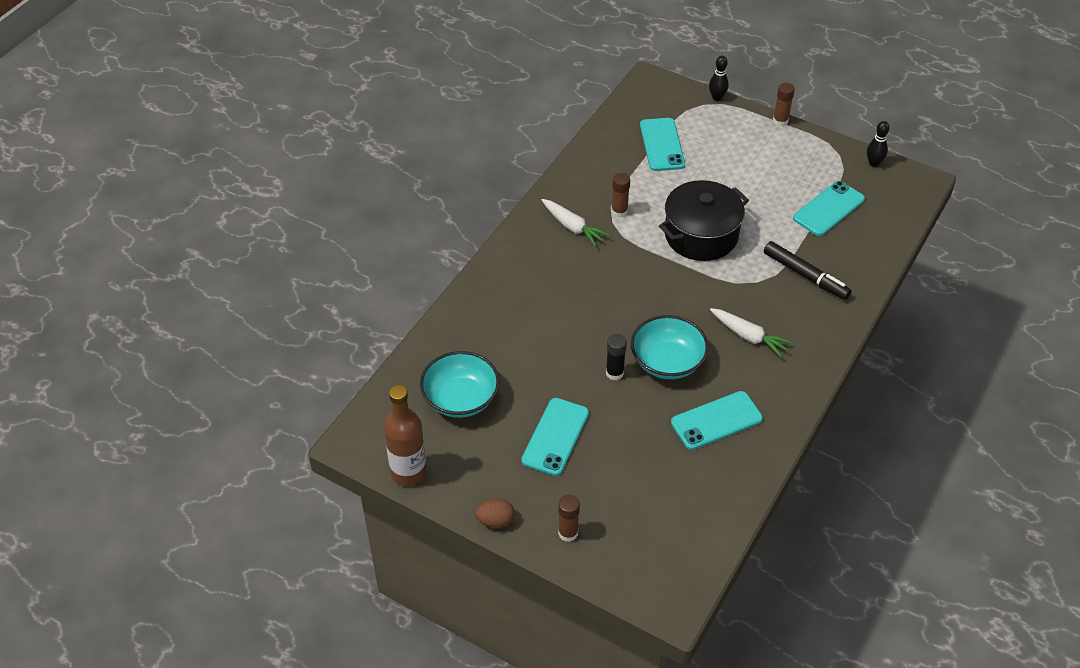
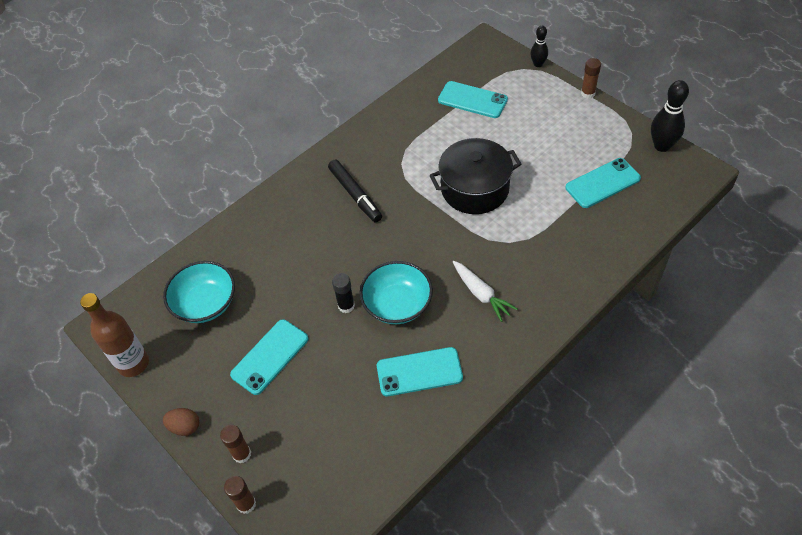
camera: 20 degrees right, 5 degrees up
white carrot [542,199,610,247] -> none
brown glue stick [611,173,630,218] -> brown glue stick moved to [224,476,256,514]
turquoise phone [640,118,685,171] -> turquoise phone turned 75 degrees counterclockwise [438,81,508,118]
black marker [764,241,852,300] -> black marker moved to [328,160,382,222]
black bowling pin [867,121,889,167] -> black bowling pin [651,80,689,152], size x1.65

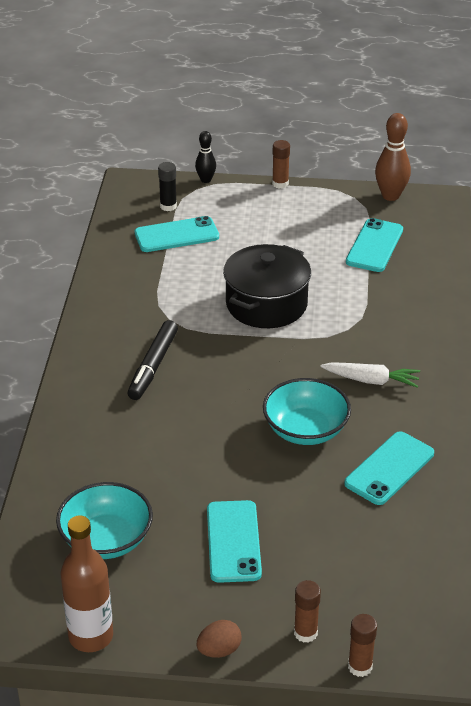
camera: 45 degrees left, 15 degrees down
black marker [328,160,382,222] -> black marker turned 90 degrees clockwise [128,320,178,400]
black glue stick [332,273,355,313] -> black glue stick moved to [158,162,177,211]
black bowling pin [651,80,689,152] -> brown bowling pin [375,113,411,201]

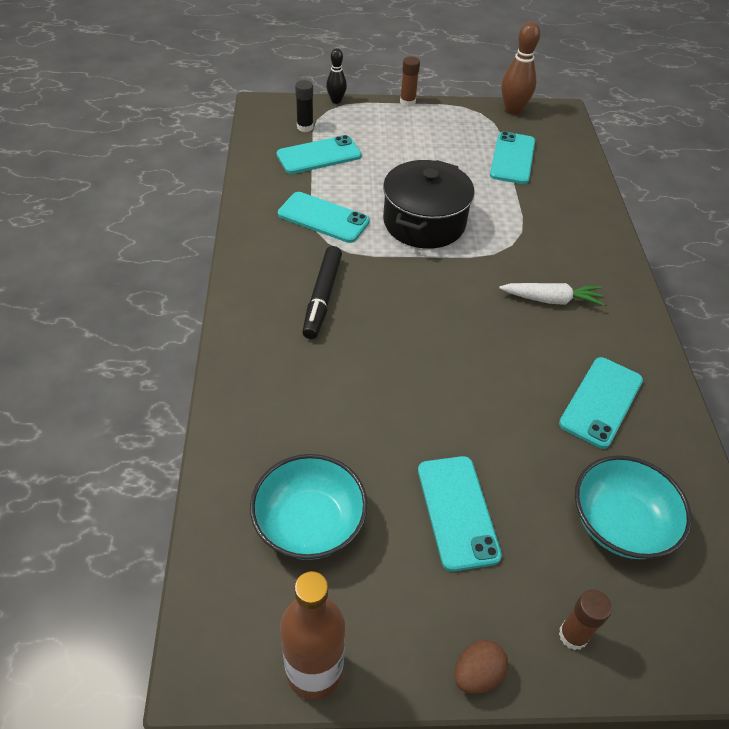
camera: 10 degrees left, 10 degrees up
turquoise bowl [263,378,351,445] -> turquoise bowl moved to [575,455,692,559]
brown glue stick [348,614,377,677] -> none
none -> turquoise phone [278,192,370,243]

